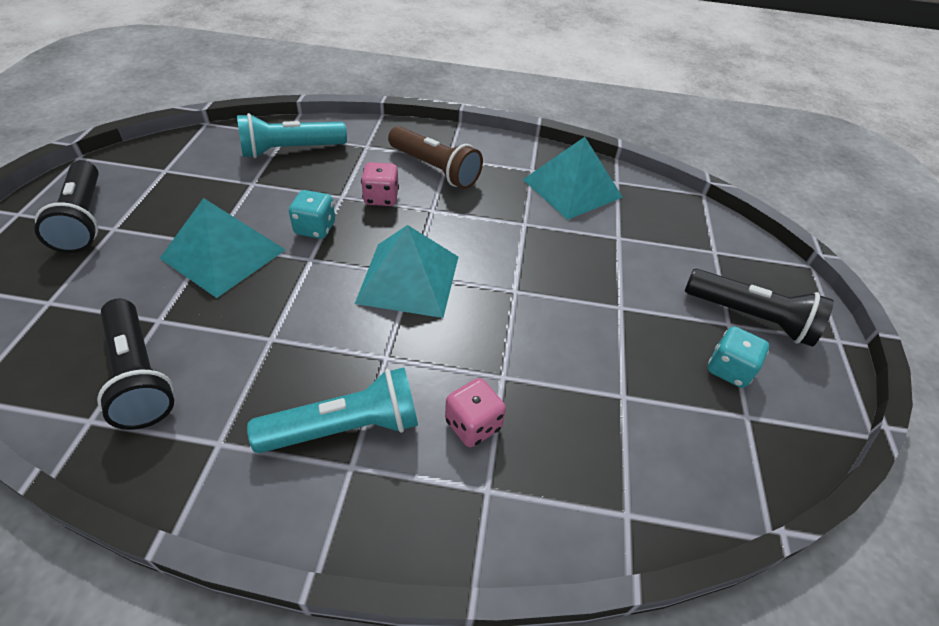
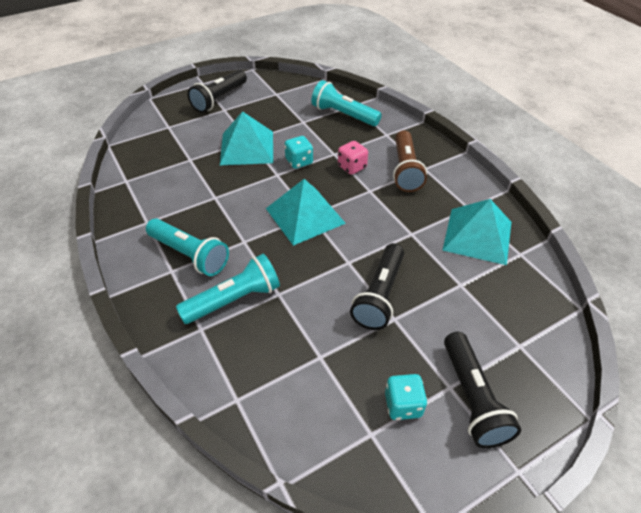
camera: 55 degrees right, 0 degrees up
black flashlight [97,299,174,430] -> black flashlight moved to [350,243,404,330]
pink dice [445,378,506,447] -> turquoise flashlight [176,254,280,324]

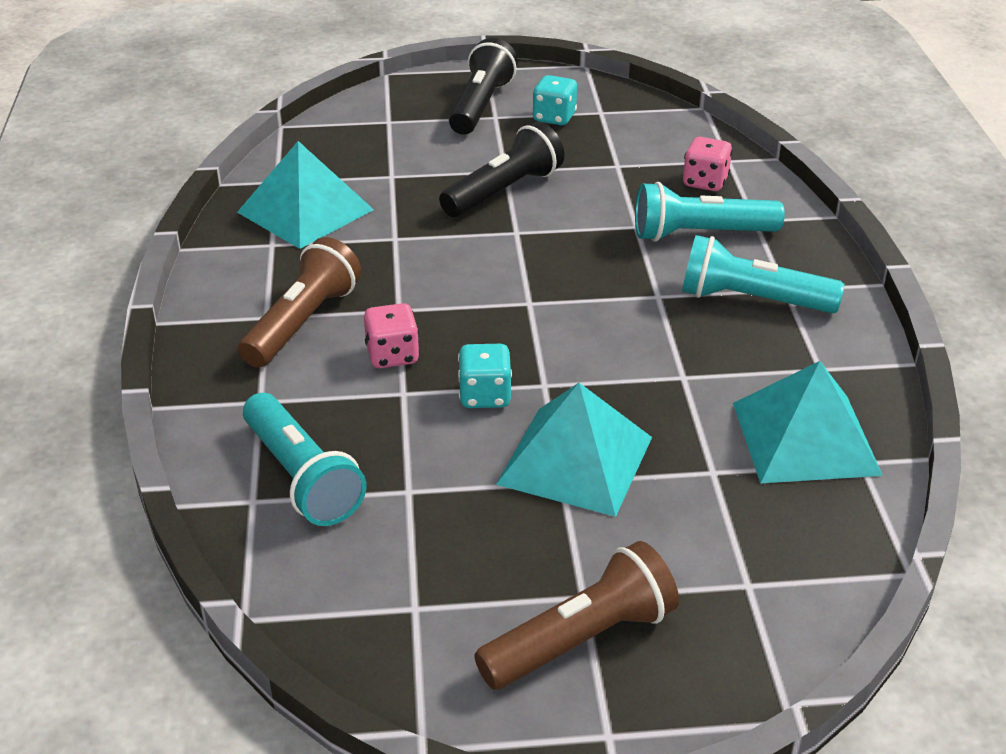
camera: 155 degrees left, 10 degrees down
turquoise flashlight [146,218,229,276] -> turquoise flashlight turned 45 degrees counterclockwise [682,235,844,313]
black flashlight [187,70,247,113] -> brown flashlight [474,541,679,690]
turquoise pyramid [266,179,346,246] -> turquoise pyramid moved to [733,361,883,483]
none -> pink dice [683,137,732,191]

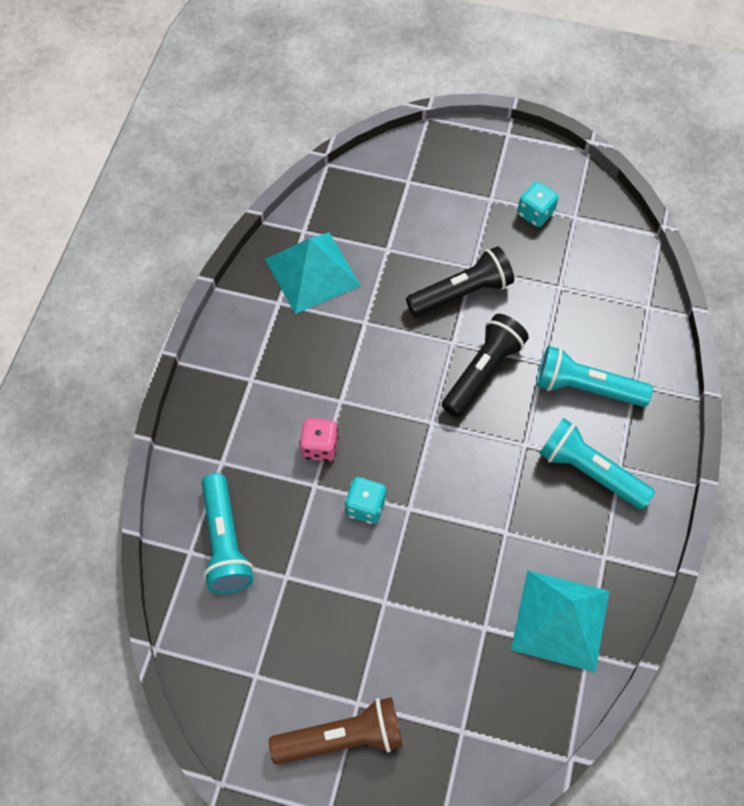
camera: 20 degrees right, 25 degrees up
brown flashlight [238,237,361,368] -> none
black flashlight [449,38,518,135] -> black flashlight moved to [442,314,529,418]
turquoise pyramid [496,383,652,517] -> none
pink dice [683,137,732,191] -> none

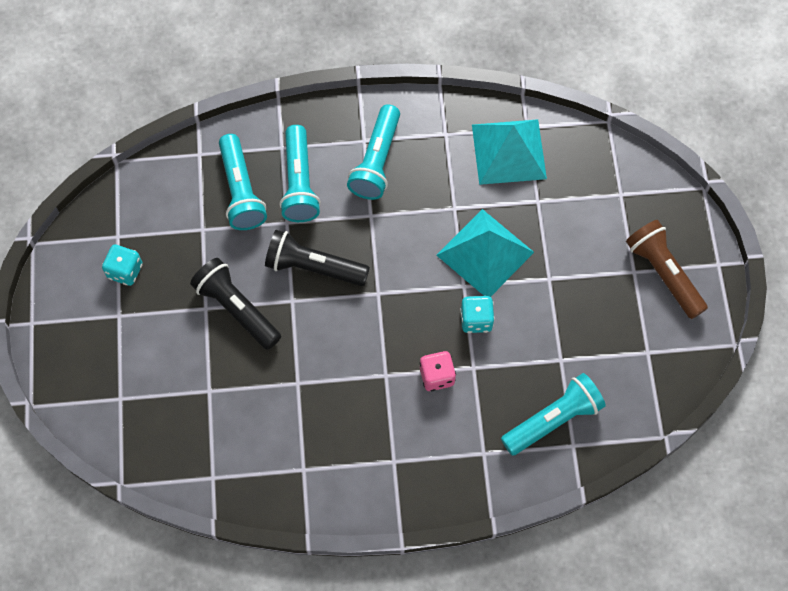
camera: 110 degrees left, 5 degrees up
turquoise pyramid [265,233,361,314] -> turquoise pyramid moved to [436,209,534,297]
none -> turquoise flashlight [219,134,267,230]

